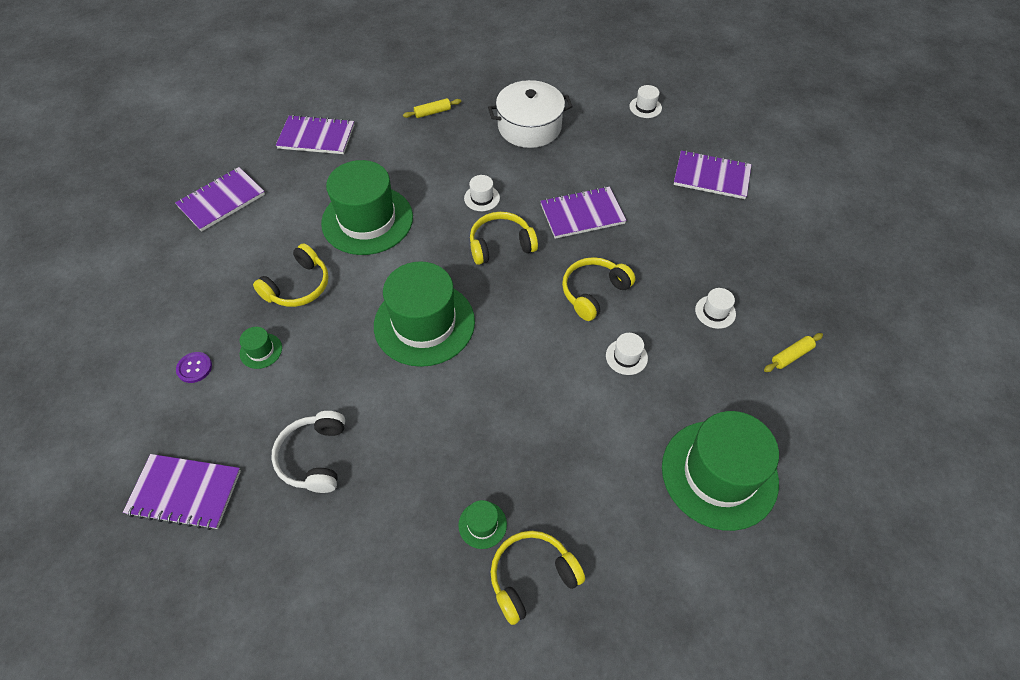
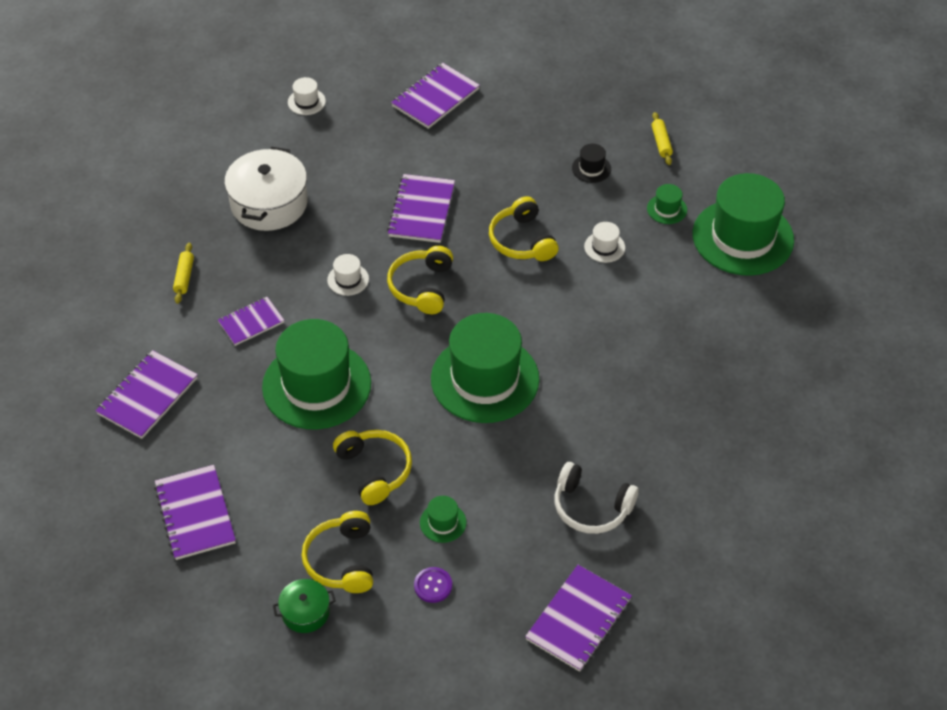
camera: 65 degrees left, 5 degrees down
green hat [458,500,507,549] -> green hat moved to [647,184,687,224]
yellow headphones [491,531,585,625] -> yellow headphones moved to [302,511,373,593]
white hat [695,288,736,329] -> black hat [572,144,611,183]
none -> purple notebook [218,297,285,346]
none -> green pot [273,579,336,633]

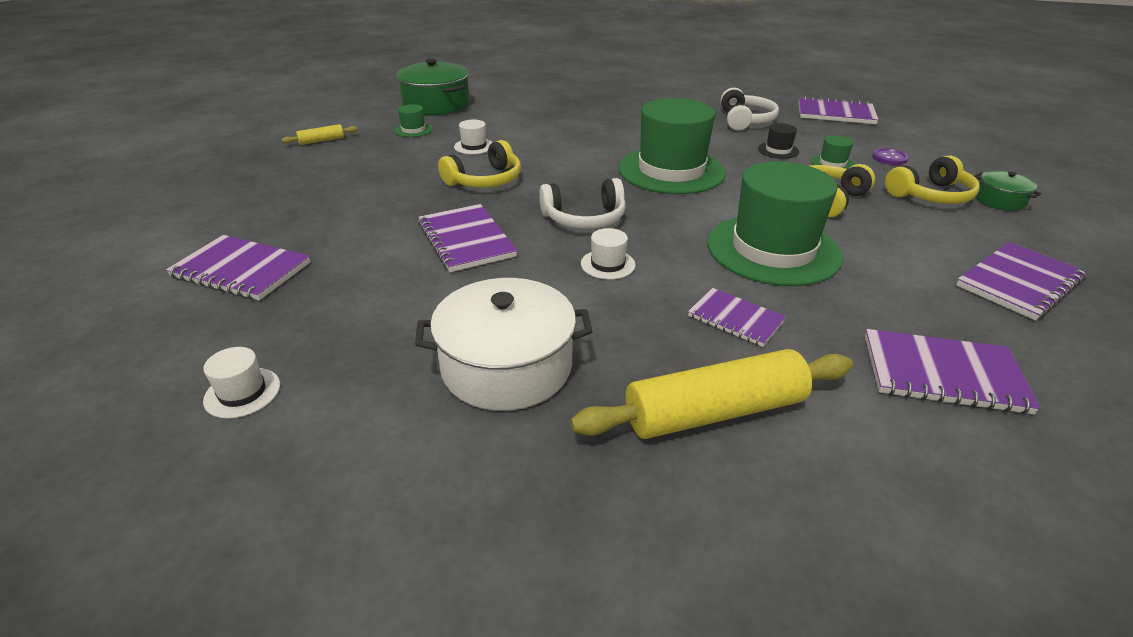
camera: 110 degrees left, 15 degrees down
yellow rolling pin [173,243,194,304] -> yellow rolling pin [571,349,853,439], size x2.18
purple notebook [387,174,455,243] -> purple notebook turned 75 degrees clockwise [418,204,517,272]
yellow headphones [387,246,453,314] -> white headphones [539,178,626,229]
black hat [572,144,611,183] -> black hat moved to [758,123,799,159]
green hat [692,173,794,276] -> green pot [396,59,470,115]

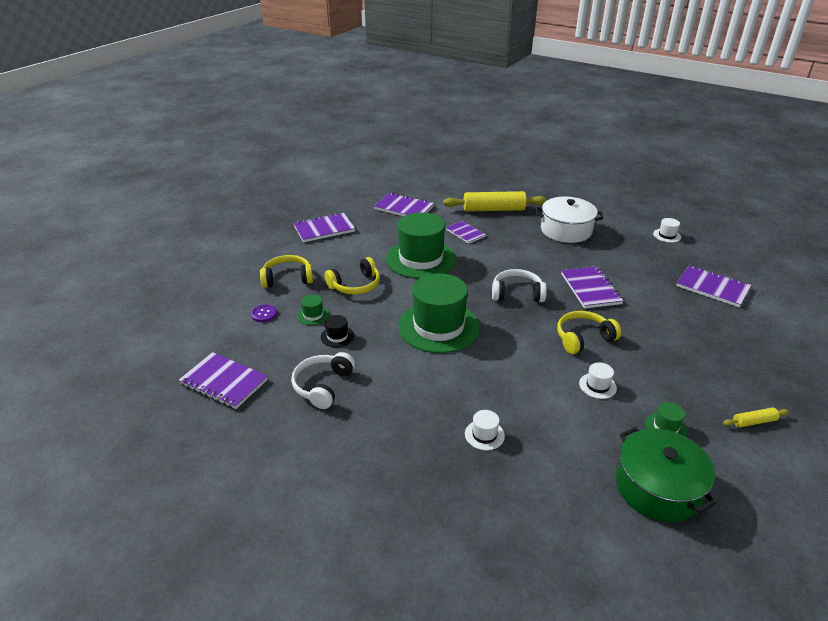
camera: 165 degrees left, 0 degrees up
white hat [581,228,636,280] -> white hat moved to [465,410,505,450]
green pot [975,170,1042,211] -> none

